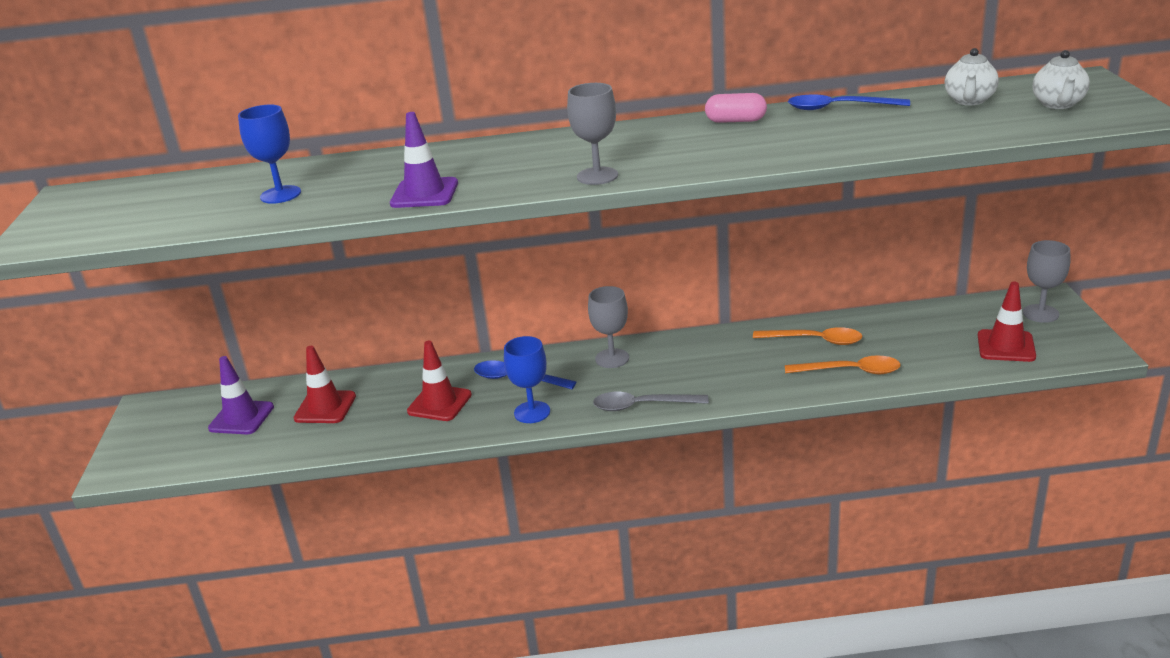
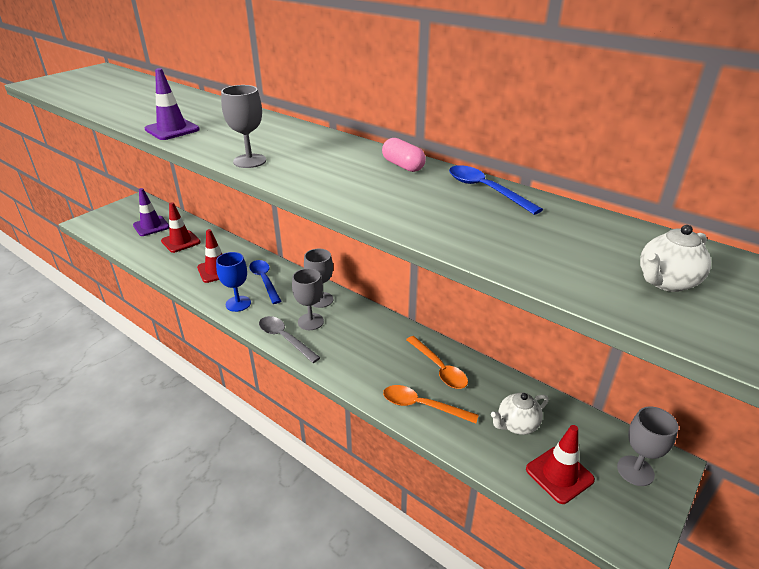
camera: 40 degrees right, 5 degrees up
blue goblet [238,104,301,204] -> none
orange spoon [785,355,901,374] -> orange spoon turned 150 degrees clockwise [383,385,479,423]
white teapot [945,48,999,105] -> white teapot moved to [491,392,548,435]
none -> grey goblet [292,268,324,330]

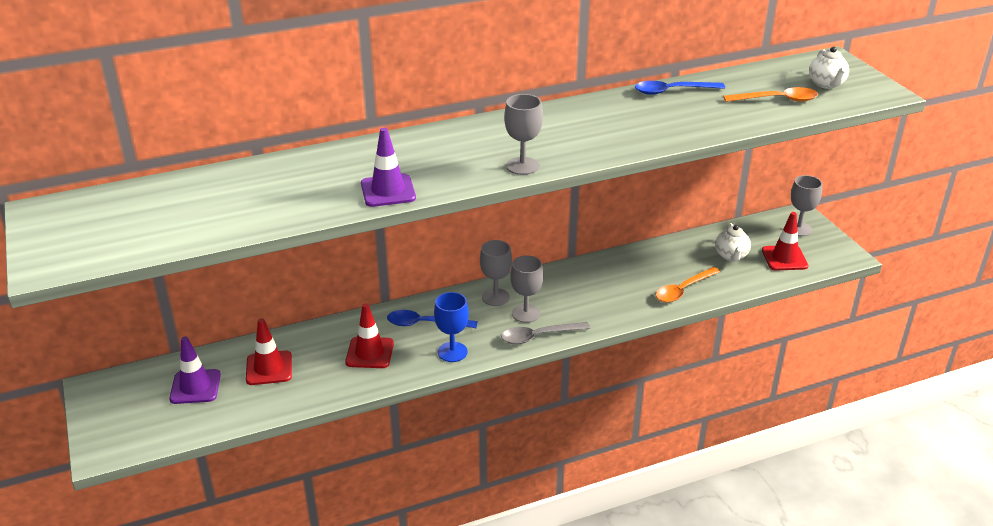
camera: 60 degrees left, 0 degrees up
pink capsule [382,138,426,172] -> none
orange spoon [406,336,468,389] -> orange spoon moved to [724,87,818,102]

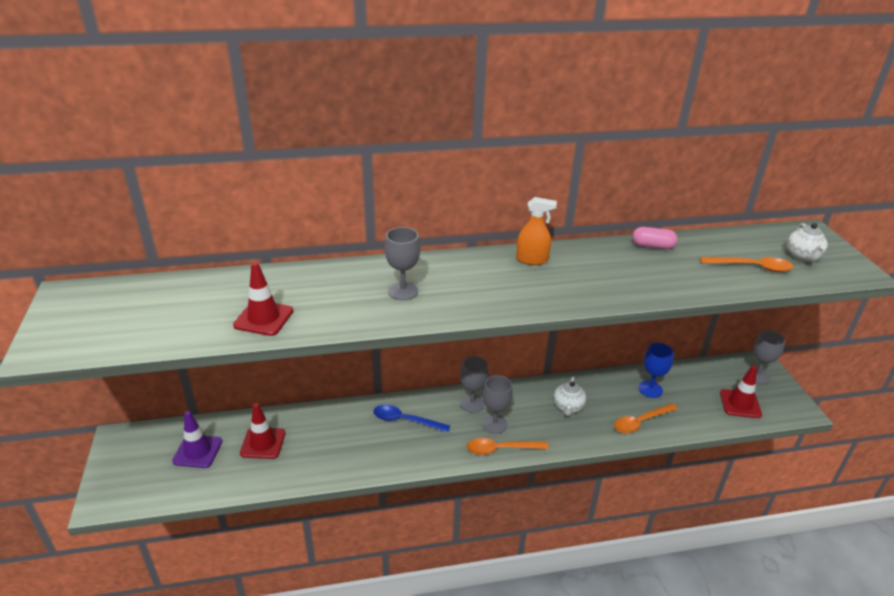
camera: 10 degrees right, 0 degrees up
red traffic cone [345,303,394,368] -> red traffic cone moved to [233,262,293,336]
purple traffic cone [361,128,416,207] -> none
blue goblet [434,292,469,362] -> blue goblet moved to [639,343,674,398]
grey spoon [501,322,590,344] -> orange spoon [467,438,549,455]
grey goblet [504,94,543,175] -> grey goblet moved to [385,227,420,300]
blue spoon [635,81,725,95] -> pink capsule [632,227,678,249]
white teapot [715,223,751,262] -> white teapot moved to [554,376,586,416]
none -> orange spray bottle [516,197,557,265]

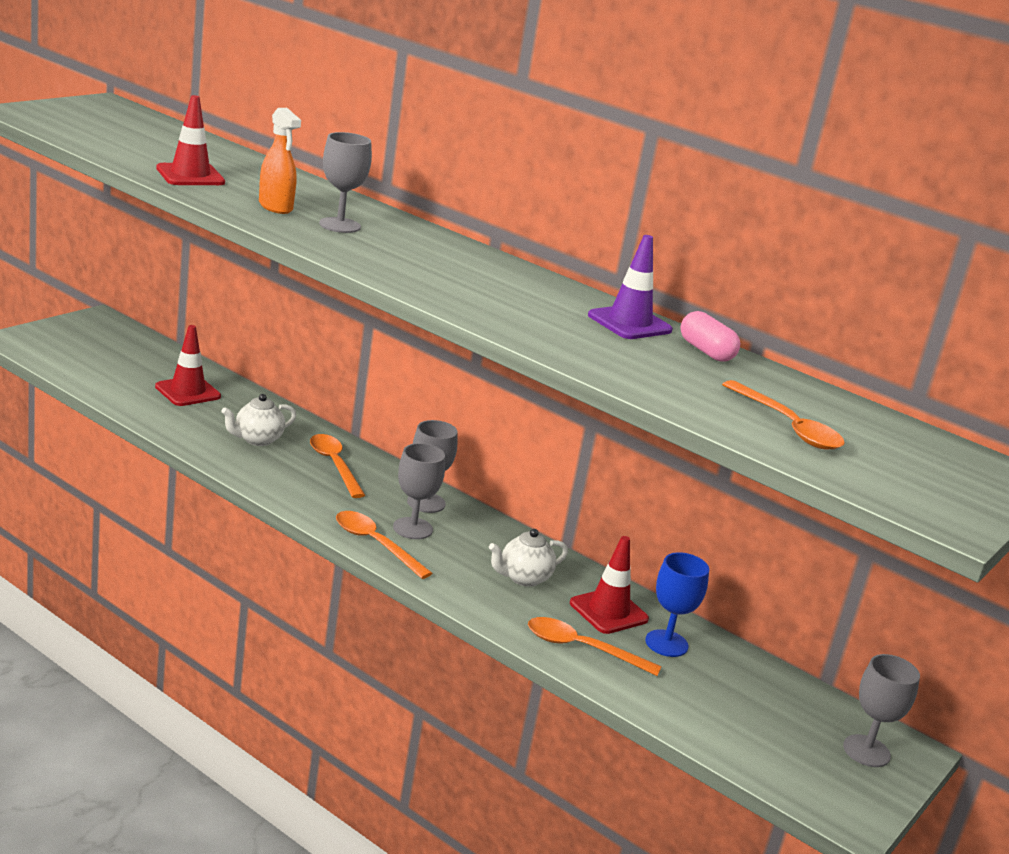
camera: 45 degrees right, 10 degrees down
purple traffic cone [172,411,222,468] -> purple traffic cone moved to [588,235,673,339]
blue spoon [373,405,450,432] -> orange spoon [310,434,365,498]
orange spray bottle [516,197,557,265] -> orange spray bottle moved to [259,108,301,214]
red traffic cone [720,366,762,418] -> red traffic cone moved to [570,536,649,634]
white teapot [787,223,828,262] -> white teapot moved to [221,394,296,446]

